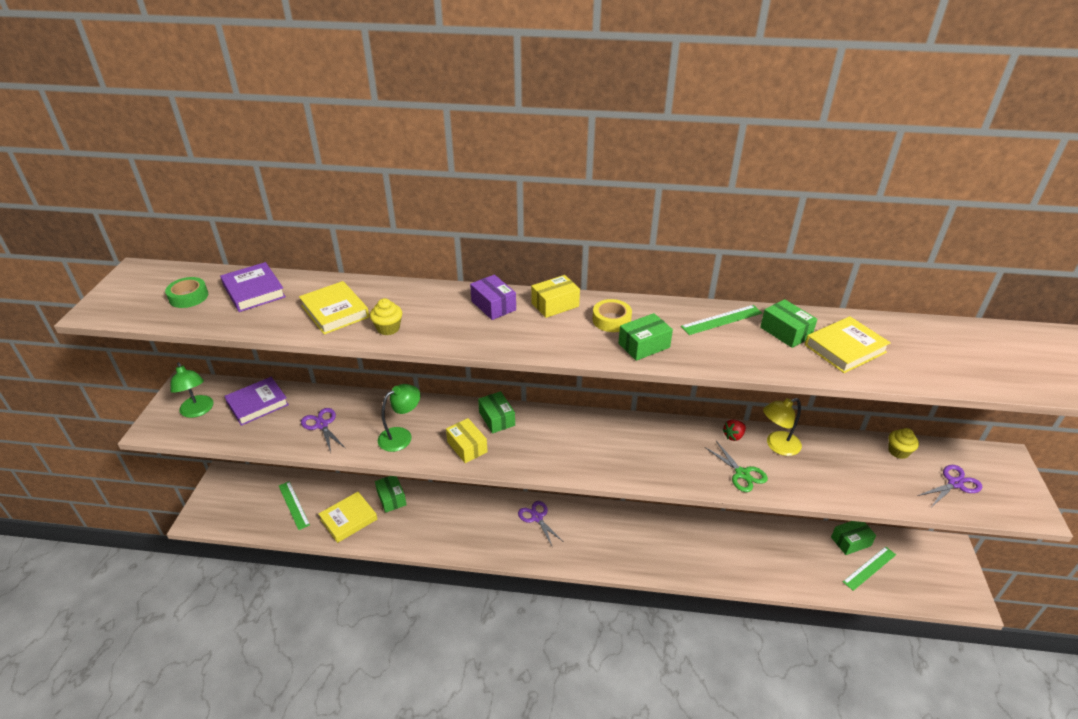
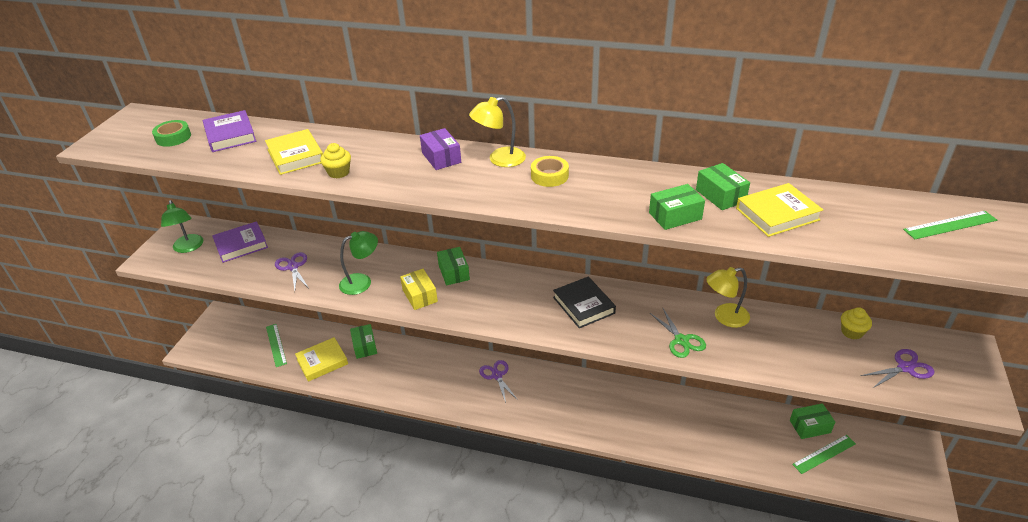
camera: 10 degrees right, 0 degrees up
yellow box [531,275,580,318] -> yellow lamp [469,97,526,167]
green box [618,313,673,361] -> green box moved to [649,184,705,230]
green ruler [681,305,762,335] -> green ruler moved to [903,211,997,239]
red strawberry [723,419,746,441] -> none
none -> black book [553,277,616,328]

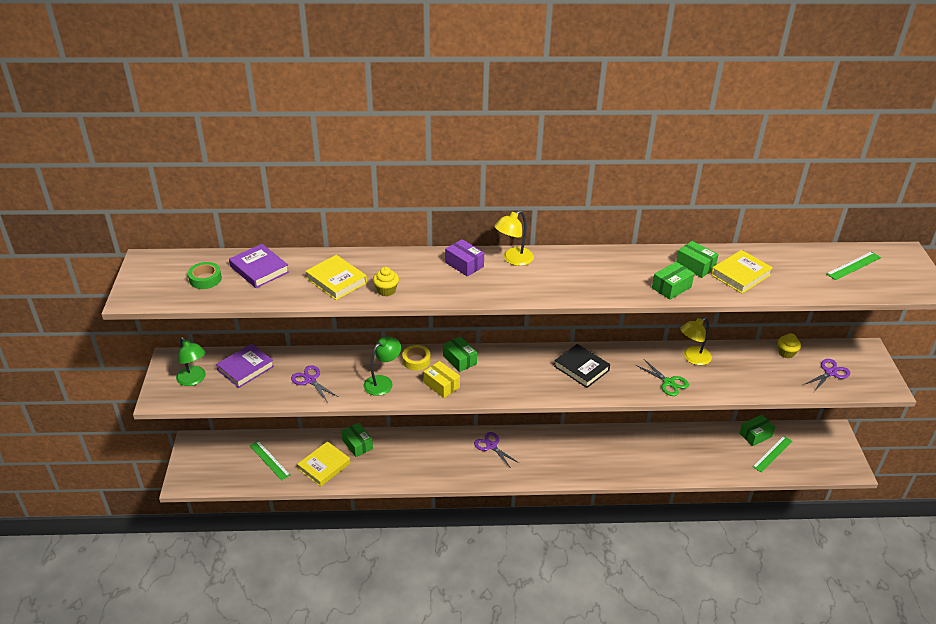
camera: 20 degrees left, 0 degrees up
yellow tape [531,156,569,187] -> yellow tape moved to [402,345,431,371]

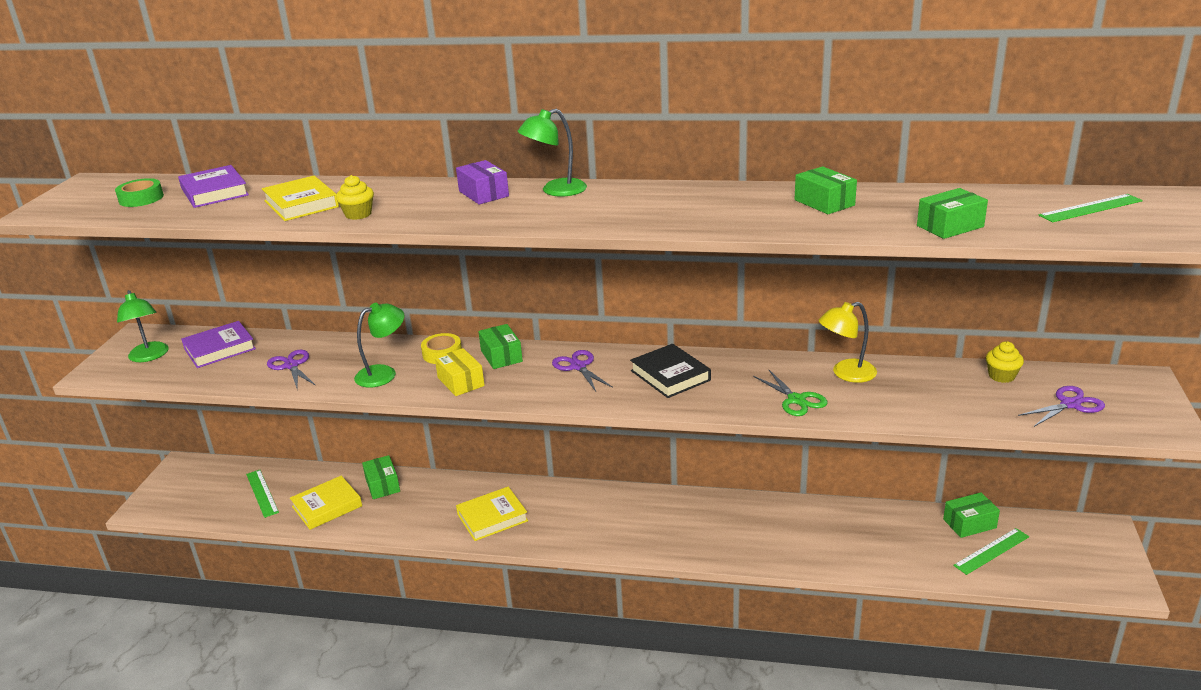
camera: 15 degrees right, 10 degrees down
purple scissors [474,432,519,467] -> purple scissors moved to [552,350,613,392]
yellow lamp [494,210,534,266] -> green lamp [517,109,587,197]
green box [652,262,695,300] -> green box moved to [917,188,988,239]
yellow book [711,250,773,294] -> yellow book moved to [456,487,528,541]

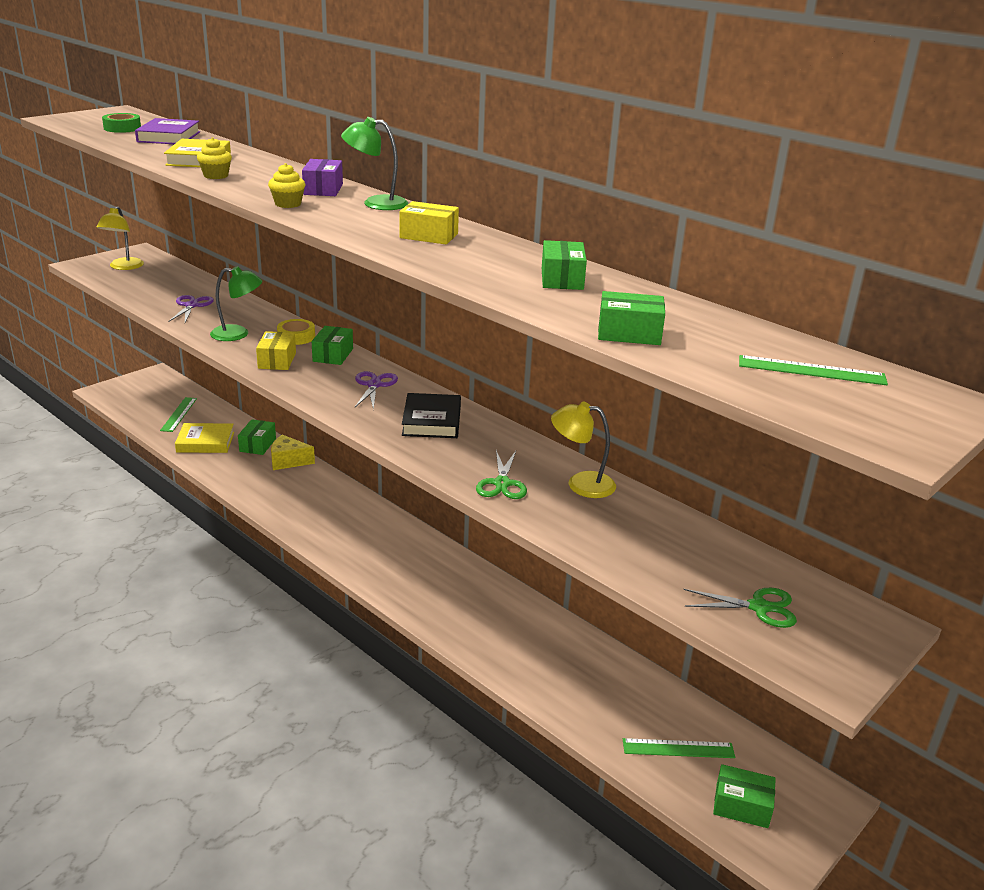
camera: 30 degrees right, 0 degrees up
green lamp [117,290,169,362] -> yellow lamp [96,206,144,270]
purple book [181,321,256,368] -> none
yellow book [456,487,528,541] -> none
green box [943,492,1000,538] -> green box moved to [713,764,776,828]
yellow cupcake [986,341,1024,383] -> yellow cupcake moved to [268,163,305,208]
purple scissors [1018,386,1105,427] -> green scissors [683,588,797,628]
none -> yellow cheese [271,435,315,470]
none -> yellow box [400,201,459,244]

